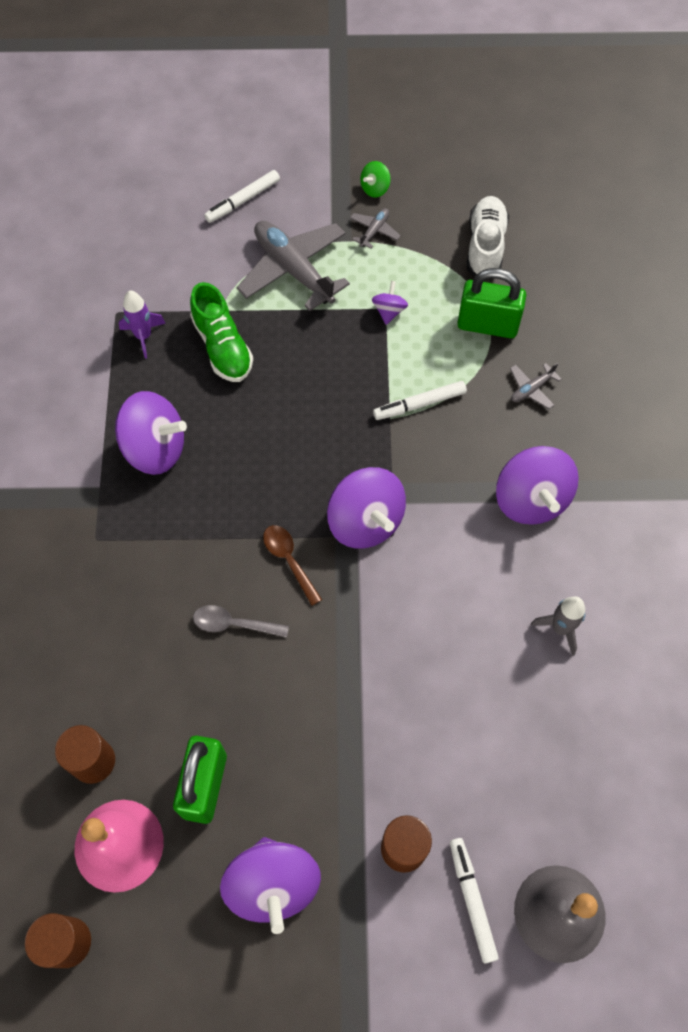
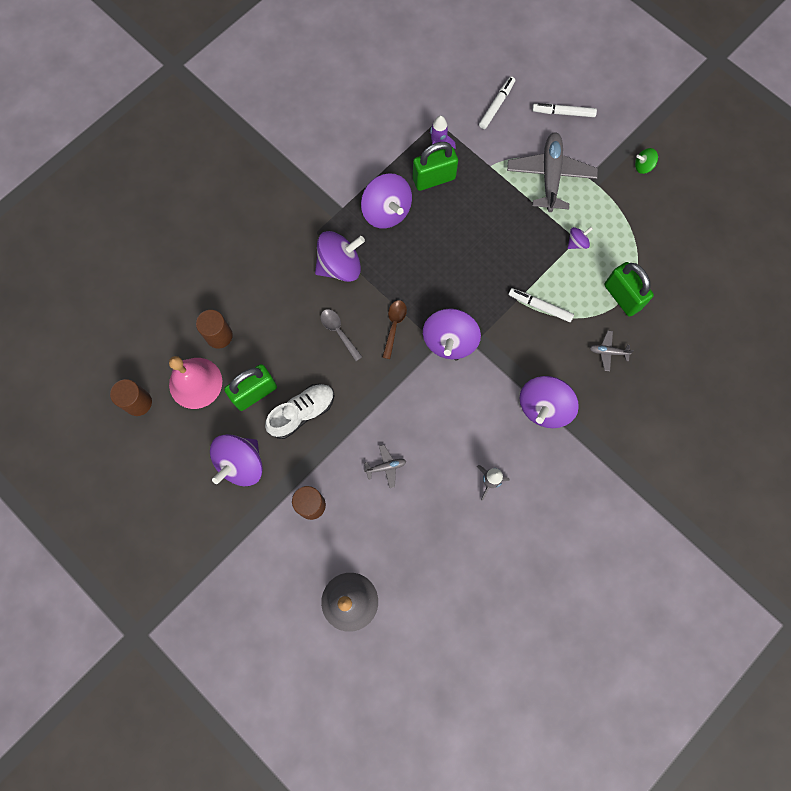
camera: 45 degrees right, 10 degrees up
green shoe [190,282,253,382] -> none
grey plane [350,208,401,249] -> grey plane moved to [364,445,406,488]
white marker [450,838,499,964] -> white marker moved to [479,77,515,129]
white shoe [467,196,509,277] -> white shoe moved to [265,384,334,439]
none -> purple spinning top [315,231,365,282]
none -> green padlock [413,142,458,191]

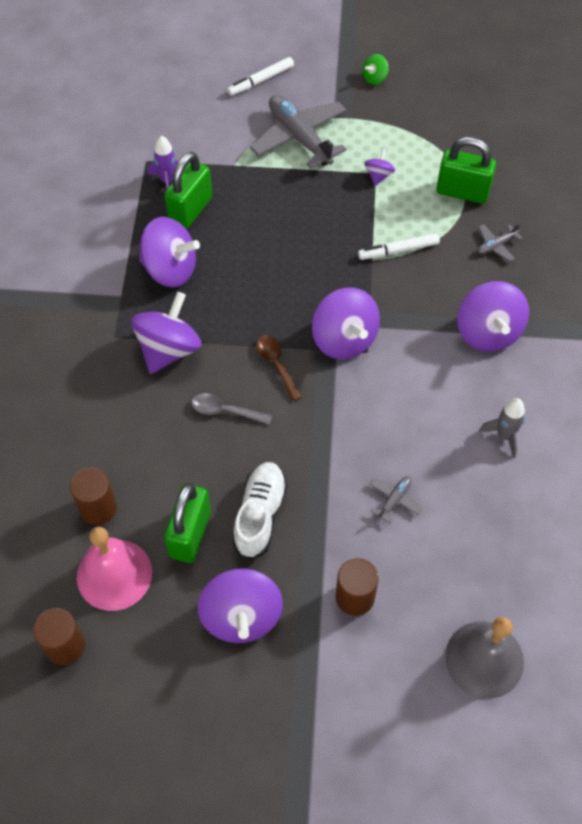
camera: 40 degrees left, 15 degrees down
white marker [479,77,515,129] -> none

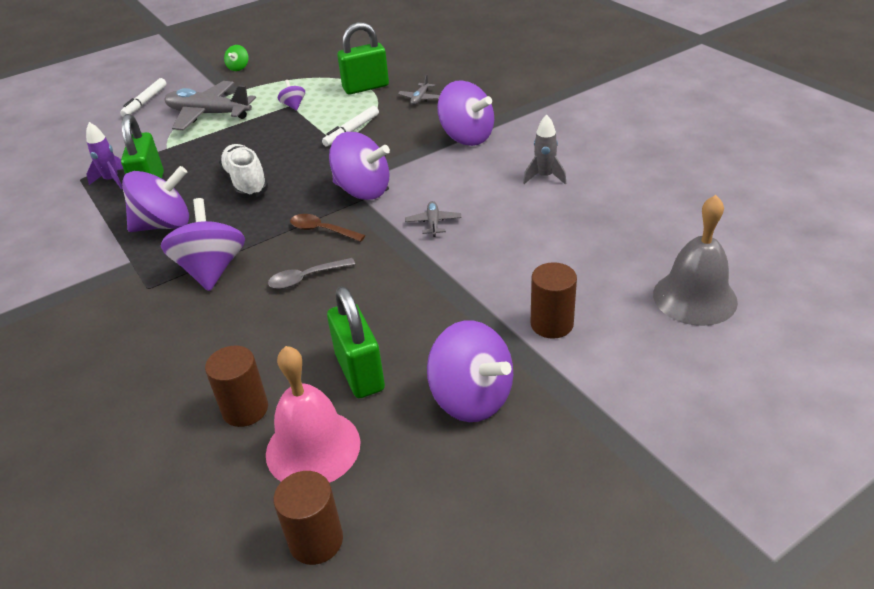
camera: 35 degrees left, 20 degrees down
white shoe [232,462,287,560] -> white shoe moved to [219,144,268,198]
grey plane [370,476,422,523] -> grey plane moved to [405,201,461,237]

